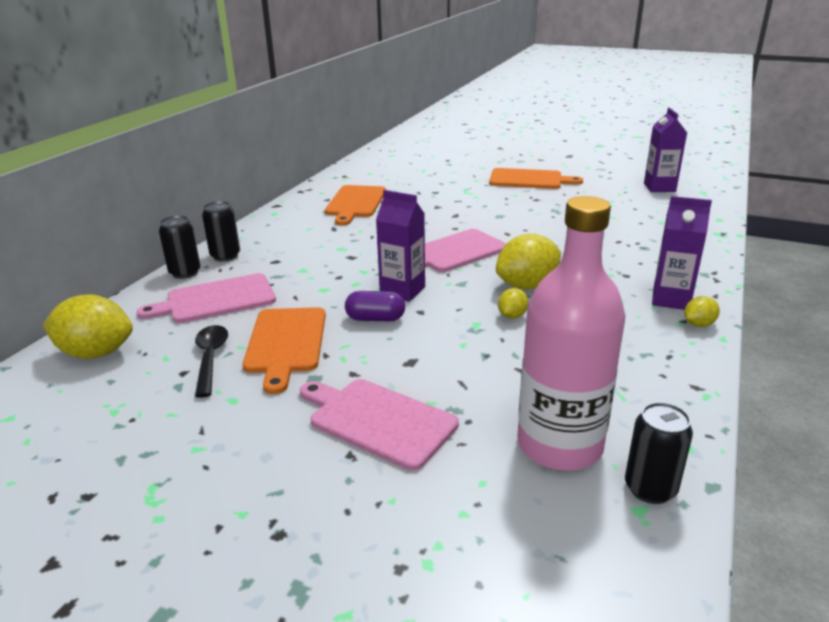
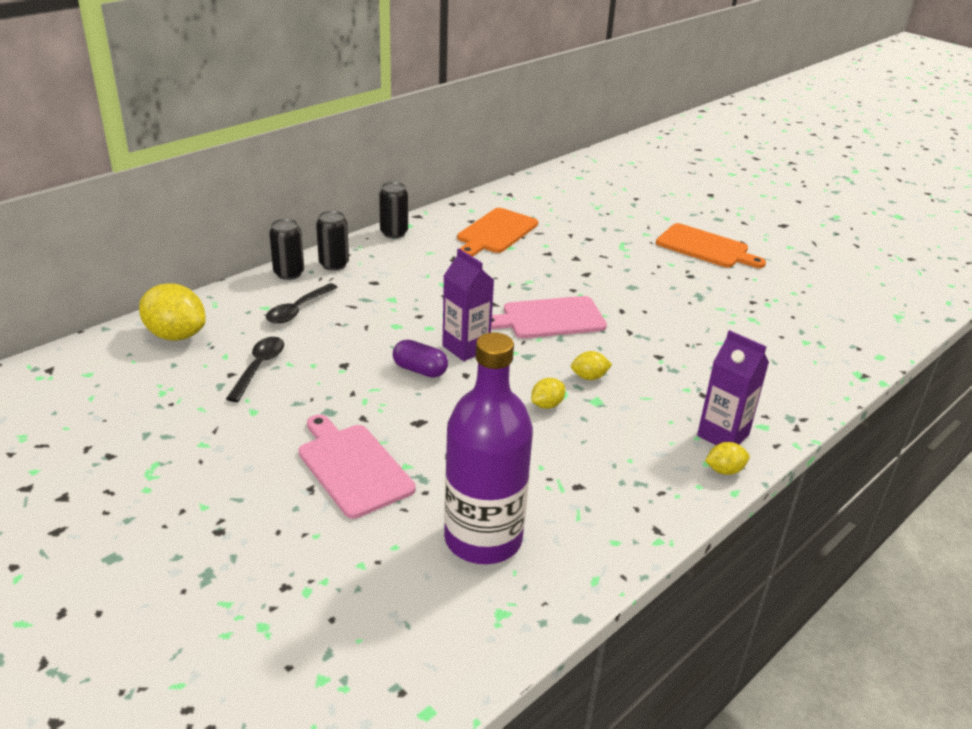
camera: 20 degrees right, 5 degrees up
pink cutting board [137,273,276,323] -> black spoon [266,283,338,324]
orange cutting board [242,307,326,394] -> none
yellow lemon [496,234,561,289] -> yellow lemon [571,351,612,380], size x0.50
pink bottle [517,196,625,471] -> purple bottle [444,332,533,564]
black can [625,402,693,504] -> black can moved to [379,182,408,238]
purple carton [644,108,687,192] -> none

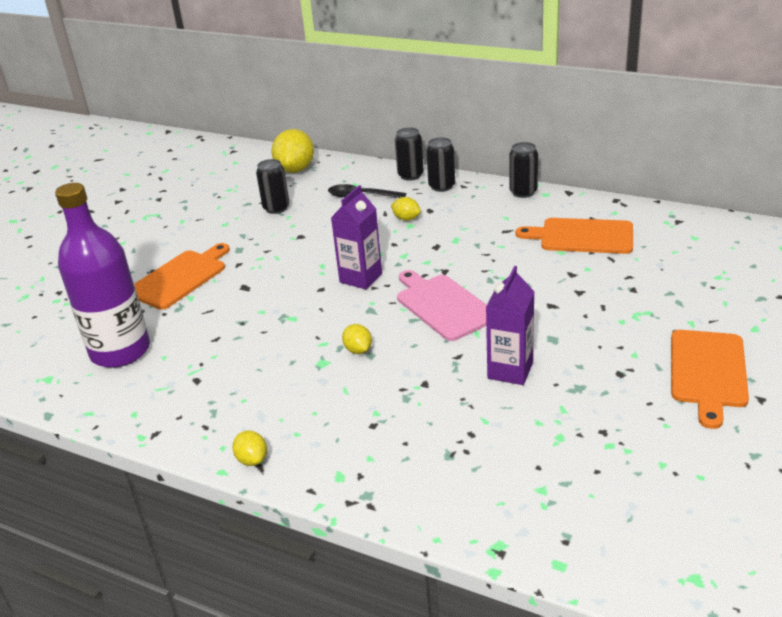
camera: 75 degrees right, 0 degrees up
black spoon [226,337,284,402] -> black can [256,159,289,214]
pink cutting board [299,414,416,519] -> orange cutting board [134,243,230,310]
purple capsule [393,340,448,378] -> none
yellow lemon [531,378,565,409] -> yellow lemon moved to [391,197,421,221]
purple carton [697,330,769,445] -> purple carton moved to [486,266,535,385]

